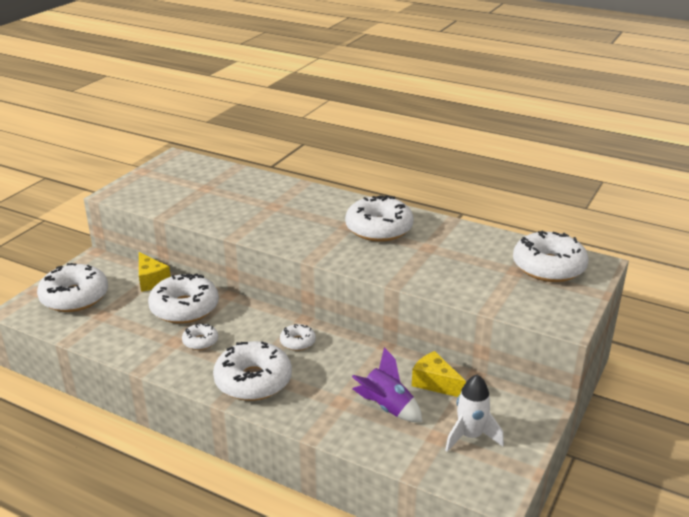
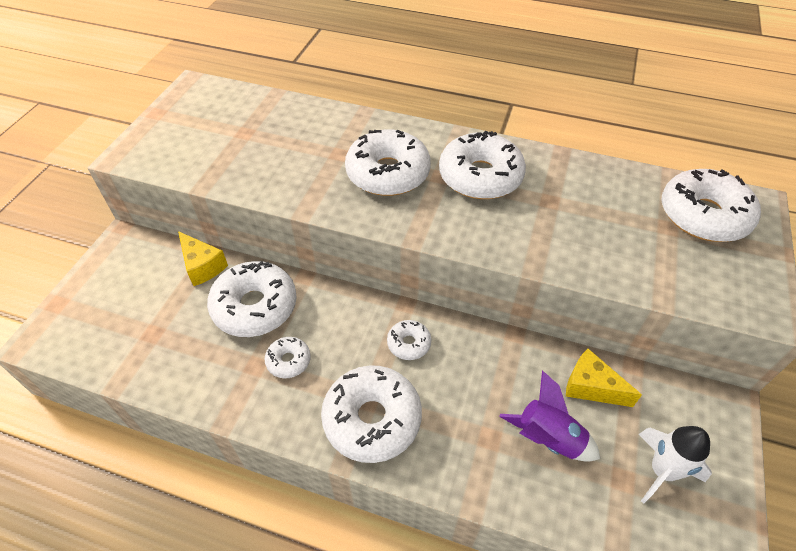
camera: 10 degrees left, 20 degrees up
white donut [37,263,108,312] -> white donut moved to [345,129,431,196]

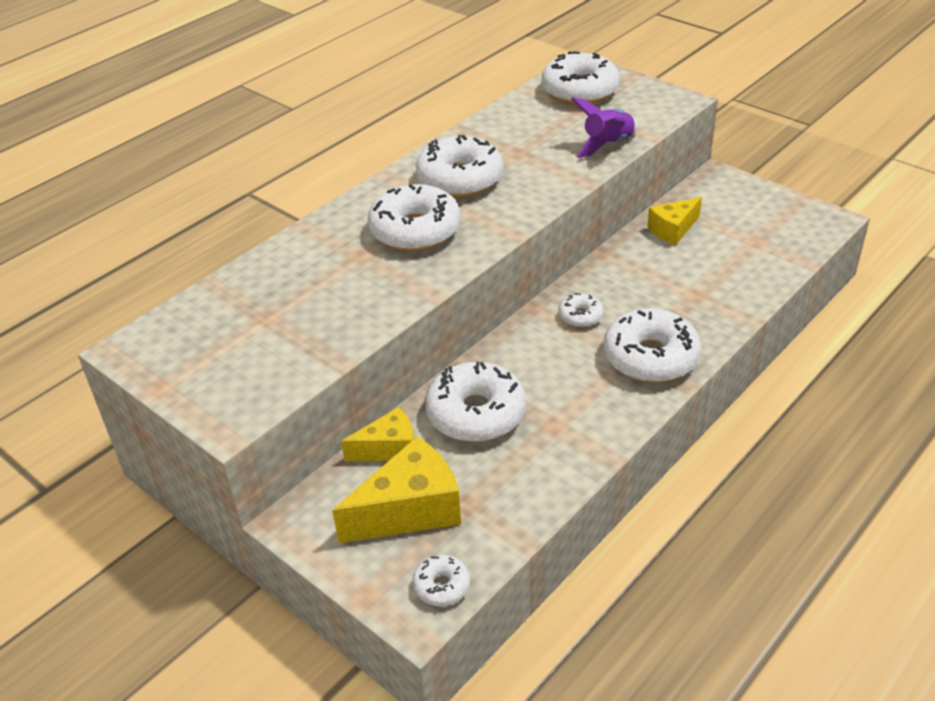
camera: 65 degrees left, 10 degrees down
white donut [264,337,311,378] -> white donut moved to [412,555,470,606]
purple rocket [499,371,600,462] -> purple rocket moved to [571,97,638,158]
white rocket [638,426,712,503] -> none
none -> yellow cheese [332,436,461,543]

